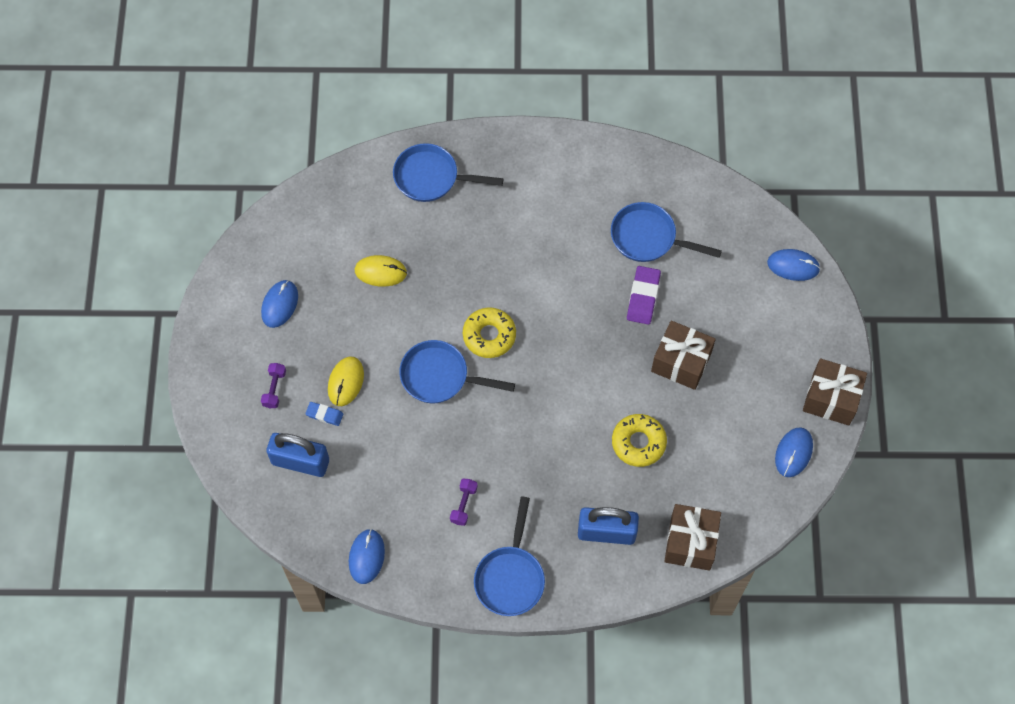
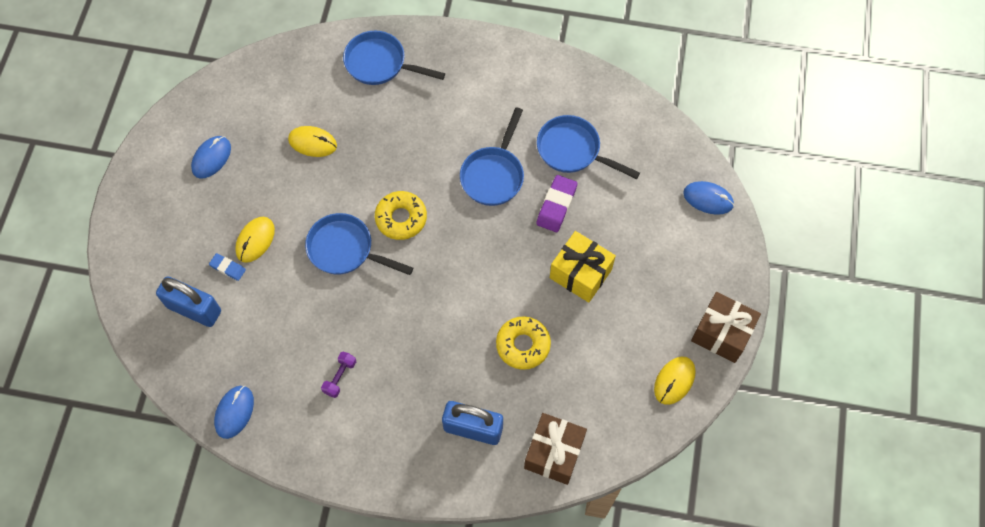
camera: 10 degrees right, 0 degrees up
purple dumbbell [261,363,286,408] -> none
blue pan [474,496,545,616] -> blue pan moved to [460,107,524,206]
brown gift [651,321,716,390] -> yellow gift [550,231,616,303]
blue mouse [775,427,813,477] -> yellow mouse [654,357,696,405]

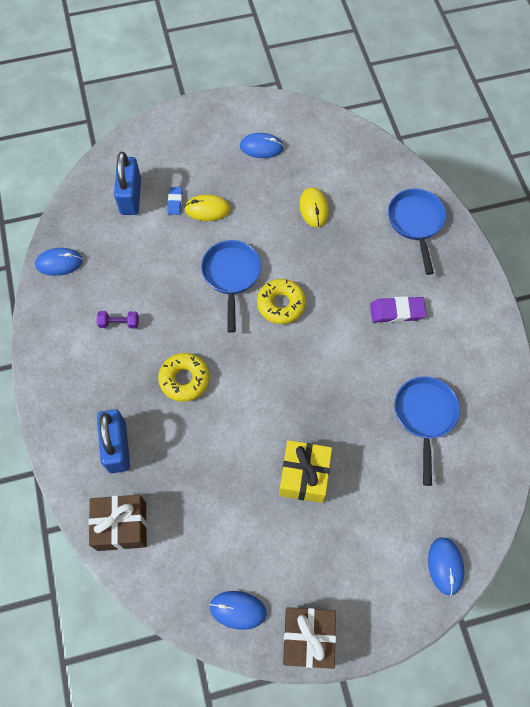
camera: 65 degrees right, 0 degrees up
blue pan [460,107,524,206] -> none
yellow donut [496,316,551,370] -> yellow donut moved to [158,353,210,402]
purple eraser [536,175,578,232] -> purple eraser moved to [370,296,426,323]
yellow mouse [654,357,696,405] -> blue mouse [209,591,266,630]

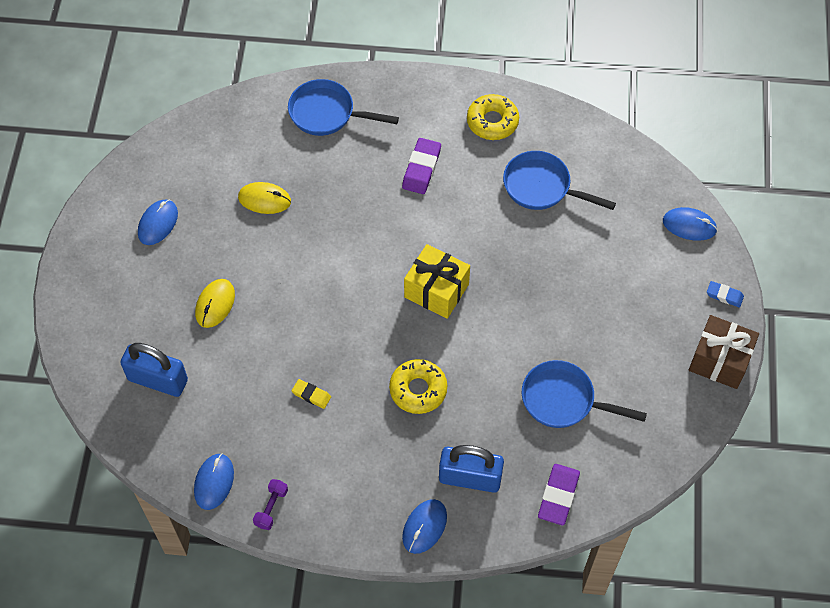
camera: 70 degrees left, 5 degrees down
brown gift [89,495,147,551] -> purple eraser [538,464,580,526]
purple dumbbell [97,311,139,329] -> purple dumbbell moved to [253,479,288,530]
blue eraser [167,187,182,215] -> blue eraser moved to [707,281,744,307]
blue pan [201,240,261,333] -> blue pan moved to [522,360,647,428]
blue mouse [209,591,266,630] -> blue mouse moved to [402,499,447,554]
yellow donut [257,279,306,324] -> yellow donut moved to [467,94,519,140]
yellow gift [279,440,332,503] -> yellow gift moved to [404,244,470,319]
none -> yellow eraser [292,379,331,409]

